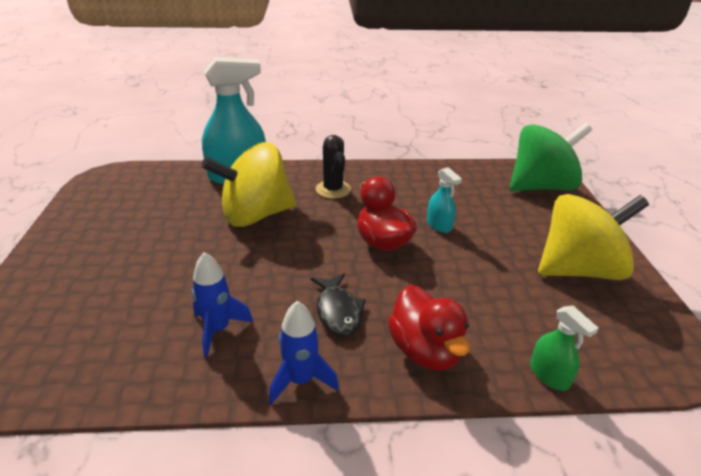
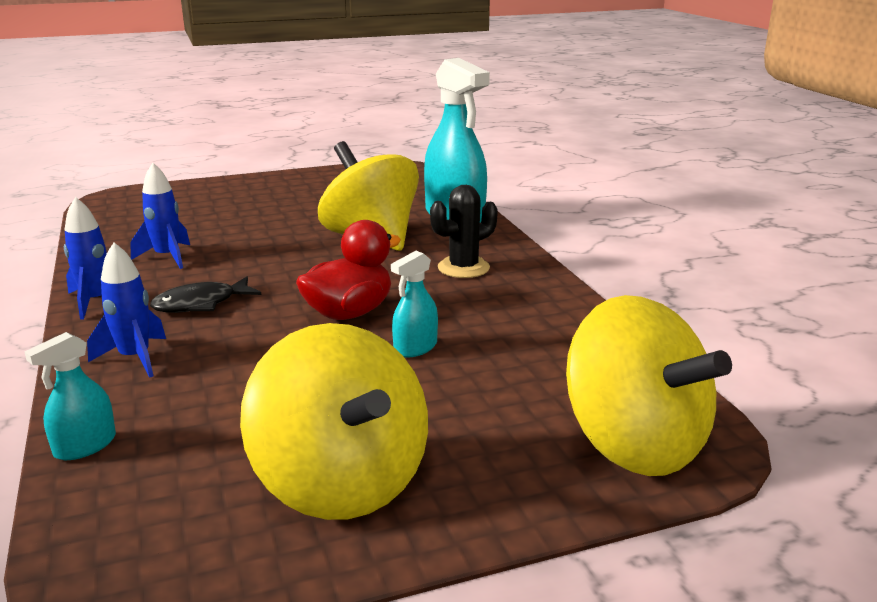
camera: 75 degrees right, 10 degrees down
red duck [388,285,470,371] -> blue rocket [87,243,166,378]
green spinning top [510,123,592,191] -> yellow spinning top [566,295,732,476]
green spray bottle [530,306,599,391] -> turquoise spray bottle [24,332,116,460]

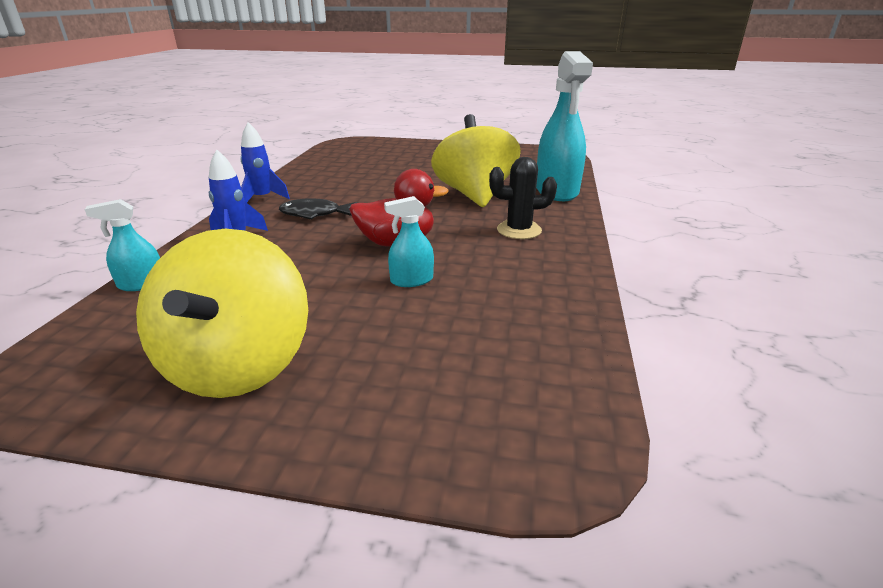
camera: 30 degrees right, 5 degrees up
blue rocket [130,163,190,269] -> none
yellow spinning top [566,295,732,476] -> none

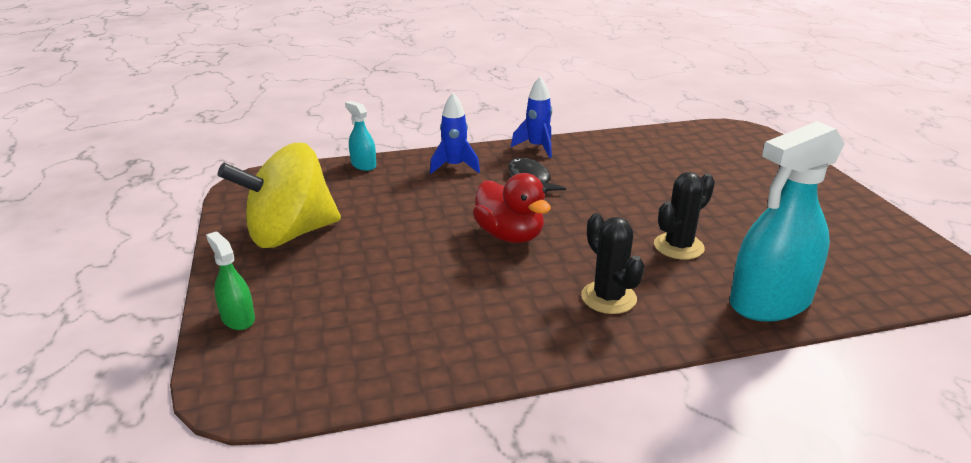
camera: 65 degrees right, 0 degrees up
turquoise spray bottle [384,196,434,287] -> none
yellow spinning top [431,114,521,207] -> black cactus [654,172,715,260]
none -> green spray bottle [206,231,255,330]

